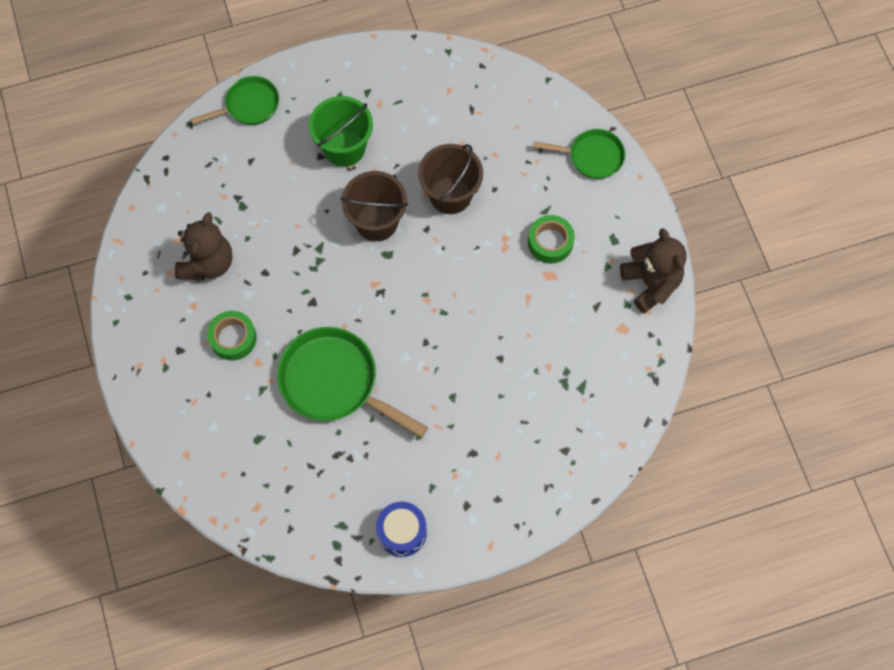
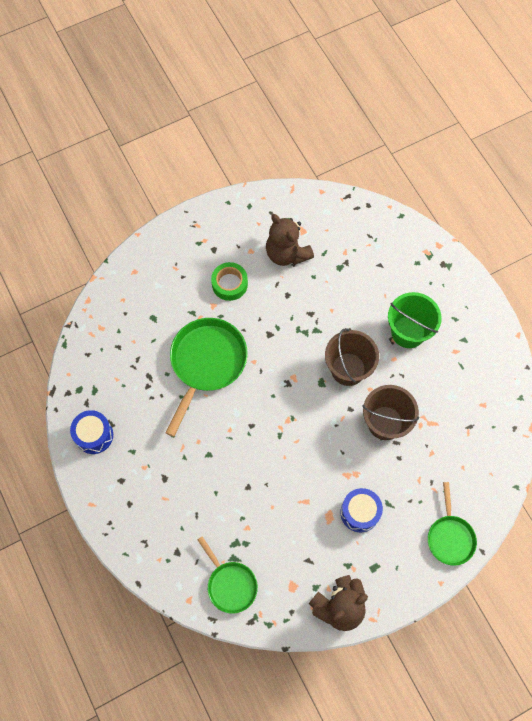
camera: 80 degrees right, 0 degrees up
brown teddy bear [175,212,233,280] -> brown teddy bear turned 45 degrees clockwise [266,214,314,266]
green pan [191,76,279,125] -> green pan moved to [197,536,258,613]
green tape [528,215,575,264] -> blue drum [340,488,383,532]

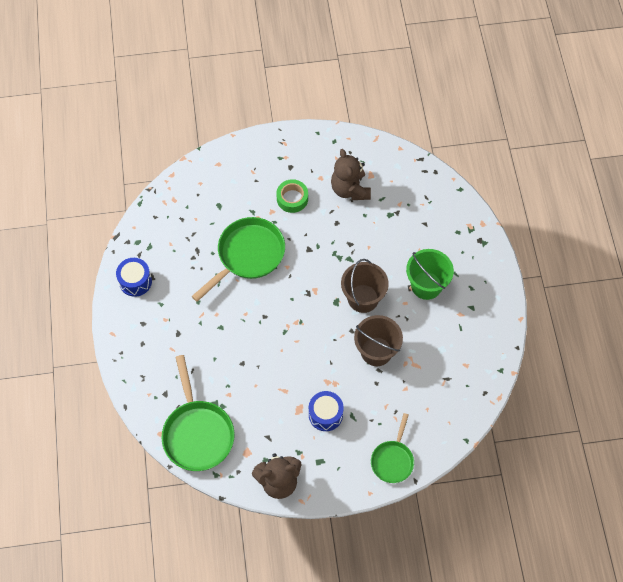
camera: 20 degrees right, 5 degrees down
green pan [197,536,258,613] -> green pan [162,355,235,471], size x1.69

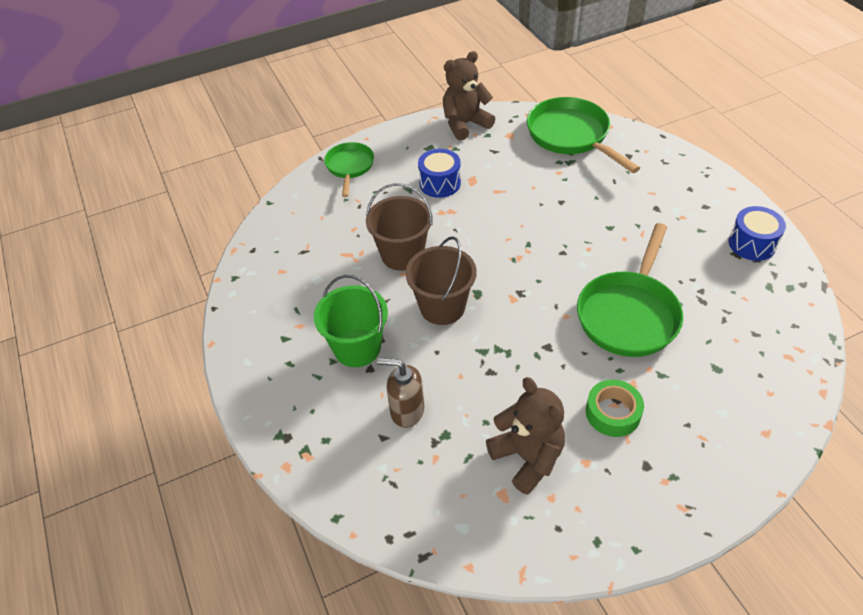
camera: 165 degrees right, 15 degrees down
none -> brown soap dispenser [377,358,424,428]

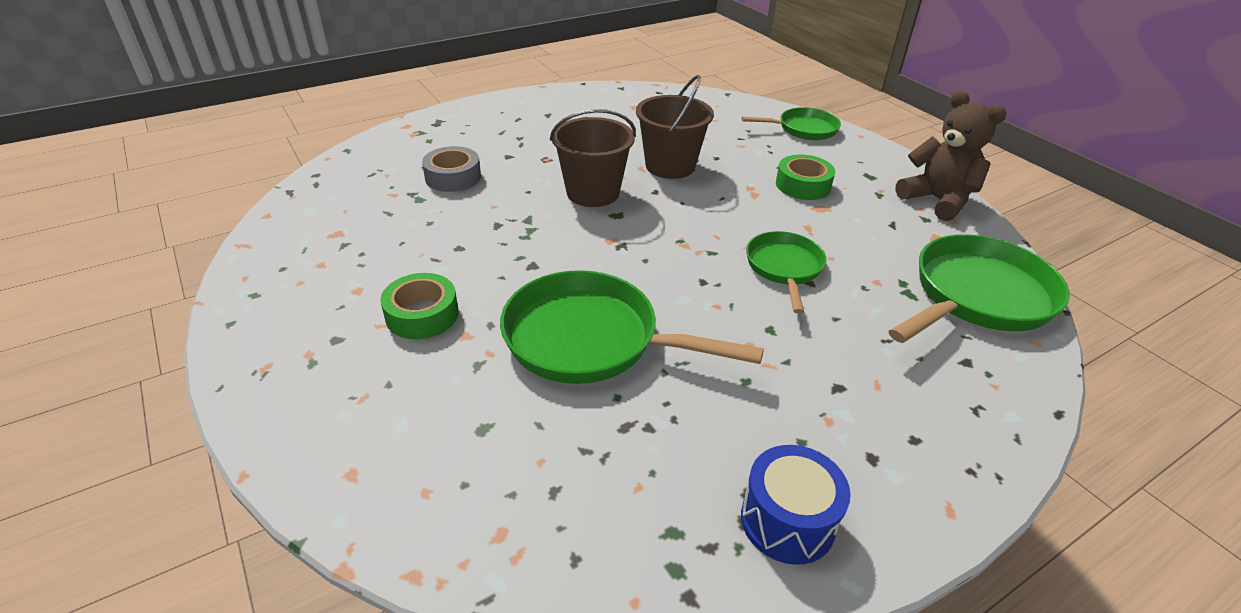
camera: 80 degrees right, 10 degrees down
green bucket [314,275,388,367] -> none
brown soap dispenser [377,358,424,428] -> grey tape [422,146,481,192]
blue drum [418,149,461,198] -> green tape [776,155,835,200]
brown teddy bear [486,377,565,495] -> none
none -> green pan [746,231,827,314]

